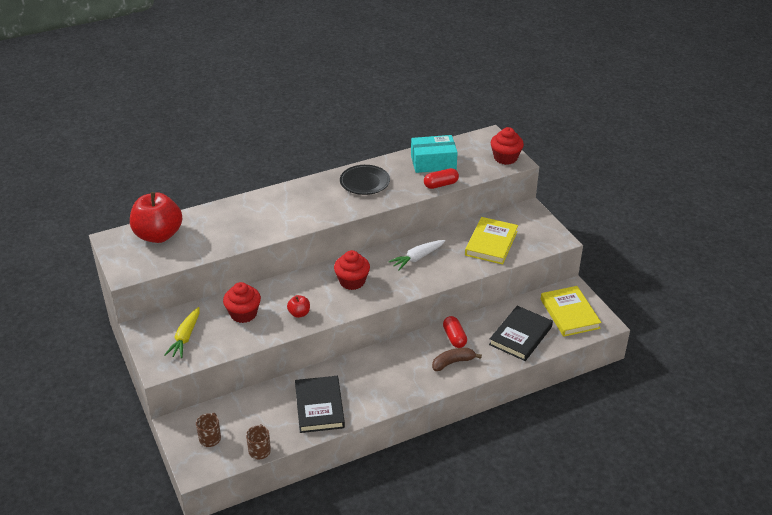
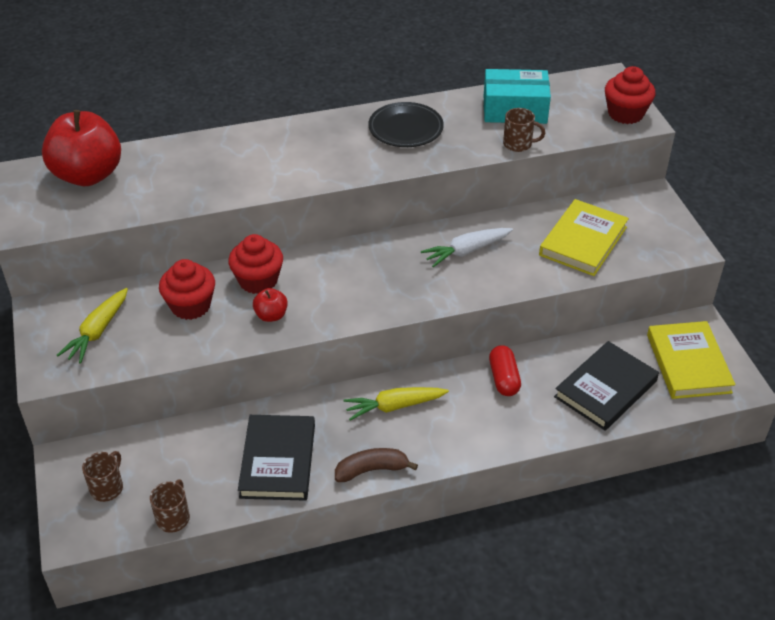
camera: 10 degrees right, 5 degrees up
red cupcake [334,250,370,290] -> red cupcake moved to [228,234,283,294]
red capsule [424,168,459,189] -> brown mug [503,108,545,152]
brown banana [432,348,482,371] -> brown banana moved to [335,448,418,482]
none -> yellow carrot [344,387,449,421]

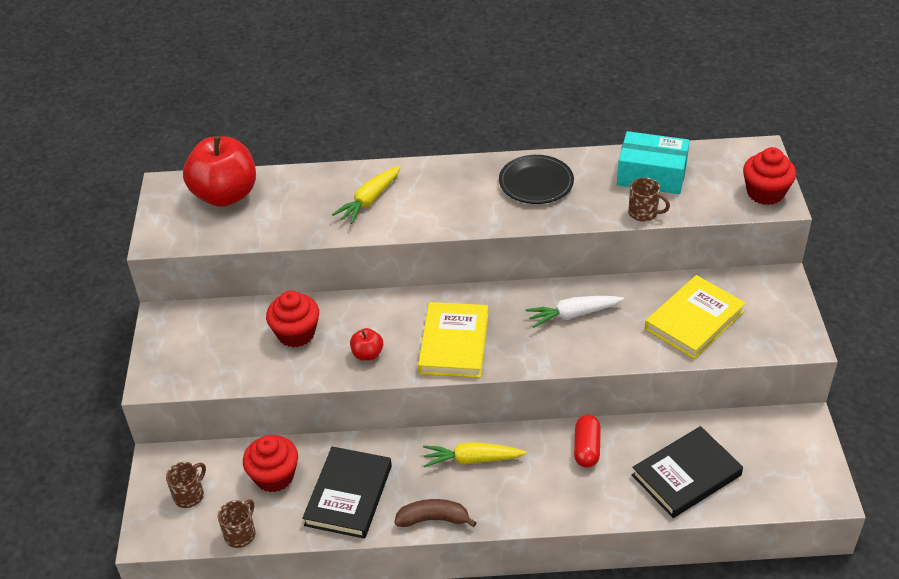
camera: 15 degrees right, 0 degrees up
yellow carrot [57,288,128,364] -> yellow carrot moved to [332,166,401,224]
red cupcake [228,234,283,294] -> red cupcake moved to [243,435,298,492]
yellow book [647,321,735,399] -> yellow book moved to [418,302,488,378]

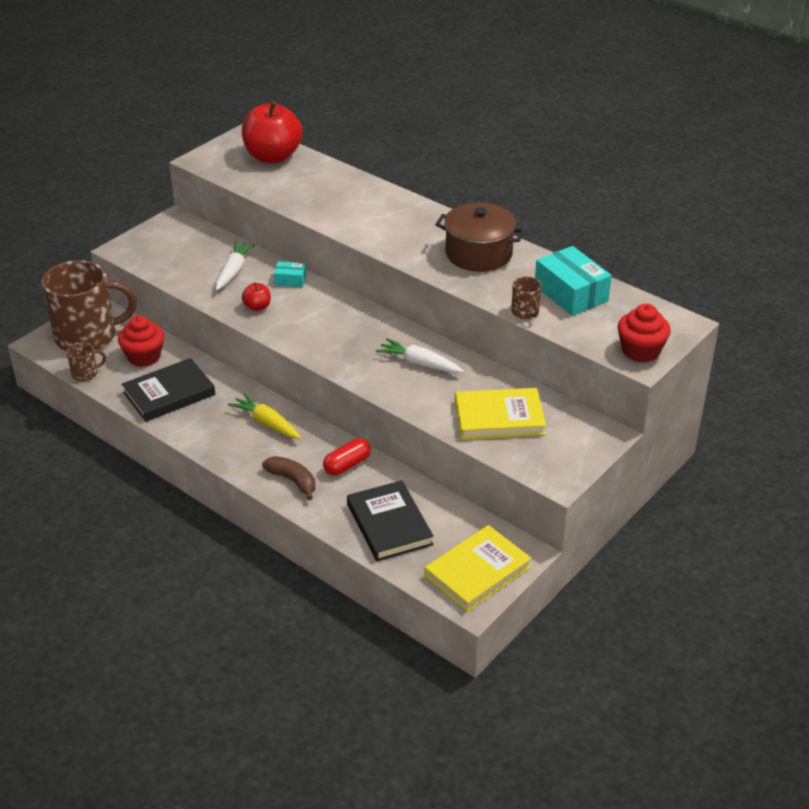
camera: 40 degrees right, 5 degrees down
brown mug [166,462,206,508] -> brown mug [41,260,137,351], size x2.43
red cupcake [266,291,319,347] -> white carrot [216,241,256,290]
yellow carrot [332,166,401,224] -> none
brown banana [395,499,477,527] -> brown banana moved to [262,456,315,500]
yellow book [418,302,488,378] -> yellow book moved to [425,525,532,612]
black plate [499,155,574,204] -> brown pot [435,203,525,272]
black book [632,426,743,518] -> black book turned 60 degrees clockwise [347,480,434,561]
none -> turquoise box [274,261,306,287]

